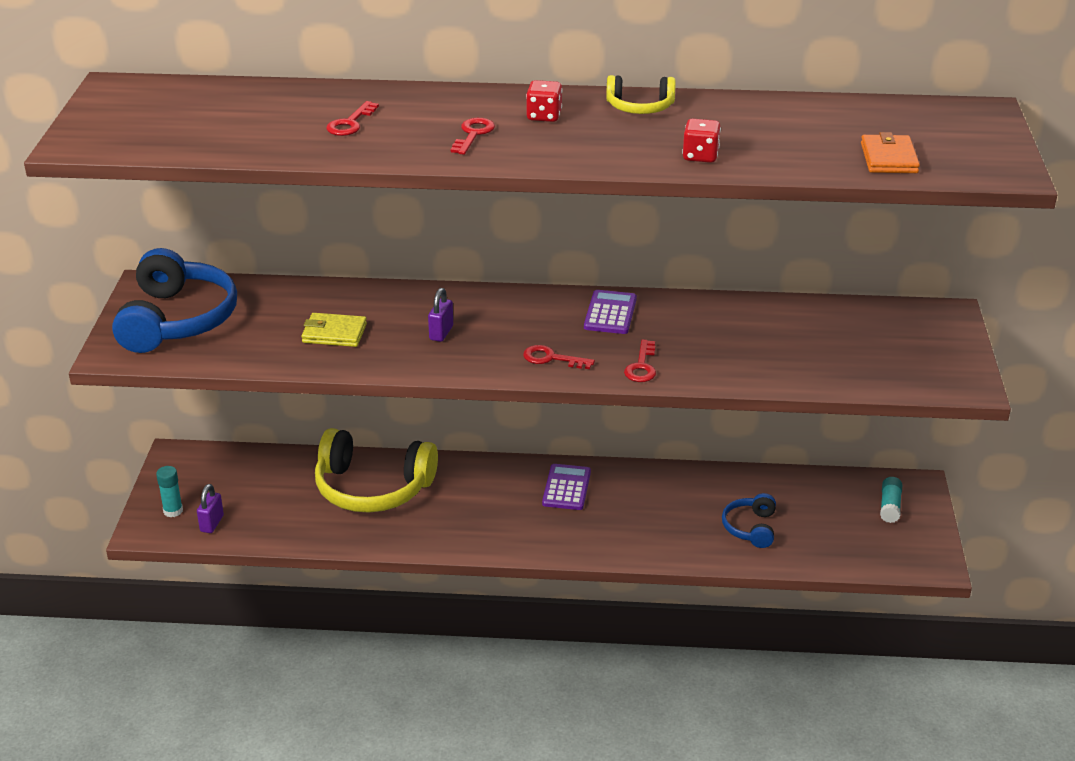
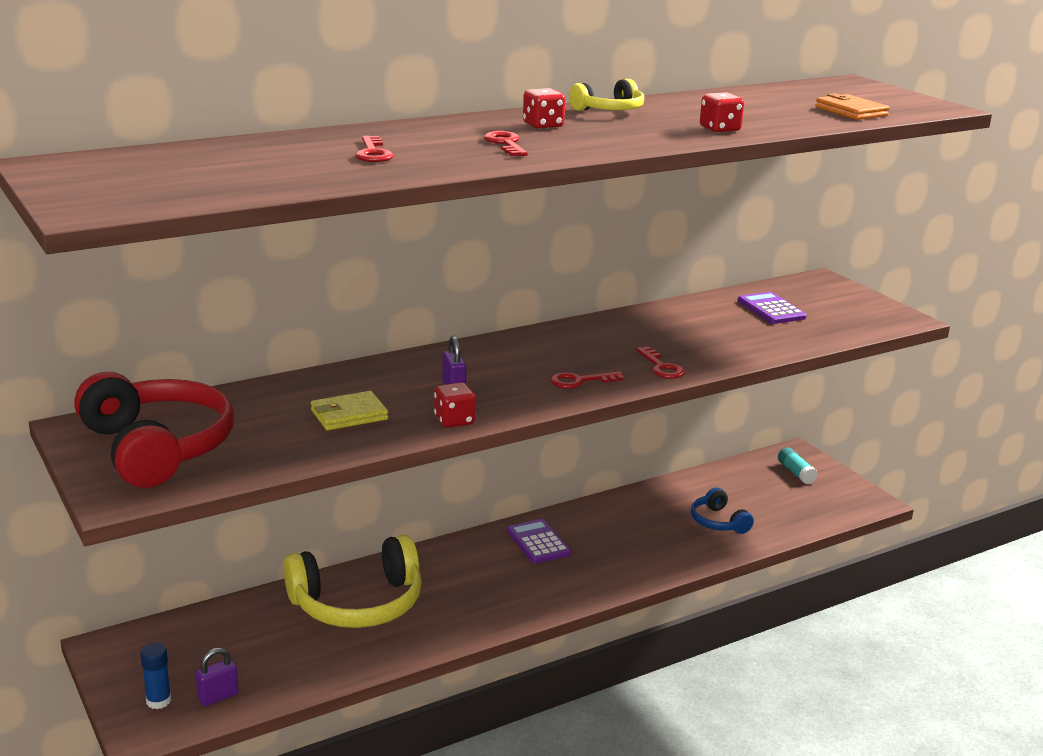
camera: 35 degrees left, 10 degrees down
blue headphones [112,248,237,353] -> red headphones [74,372,234,488]
turquoise glue stick [156,466,183,517] -> blue glue stick [140,643,171,709]
purple padlock [197,484,224,533] -> purple padlock turned 75 degrees clockwise [195,647,239,706]
purple calculator [584,290,637,334] -> purple calculator moved to [738,292,807,324]
none -> red dice [434,382,476,428]

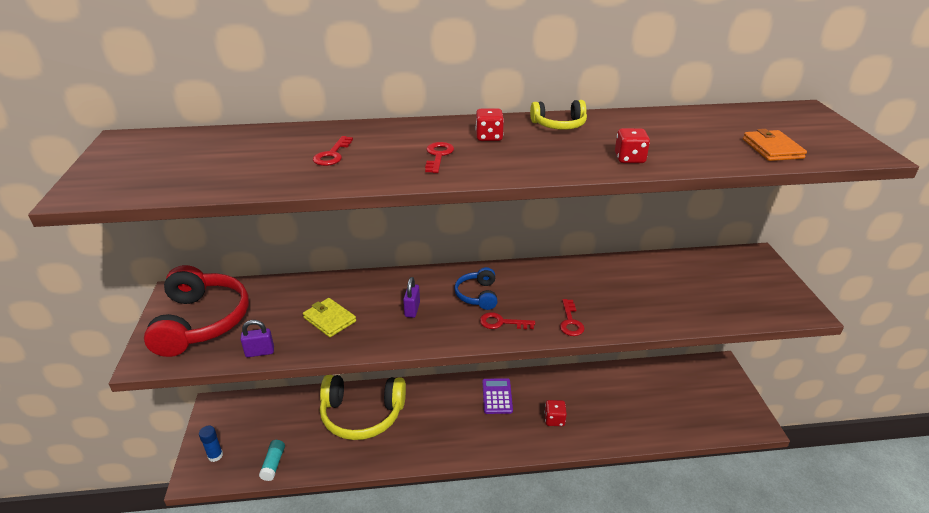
camera: 25 degrees right, 10 degrees up
purple padlock [195,647,239,706] -> purple padlock moved to [240,320,274,357]
yellow wallet [311,391,388,430] -> yellow wallet turned 45 degrees clockwise [303,298,356,337]
red dice [434,382,476,428] -> red dice moved to [544,400,567,426]
blue headphones [691,487,754,534] -> blue headphones moved to [454,267,497,310]
purple calculator [738,292,807,324] -> none
turquoise glue stick [778,447,818,484] -> turquoise glue stick moved to [259,440,285,481]

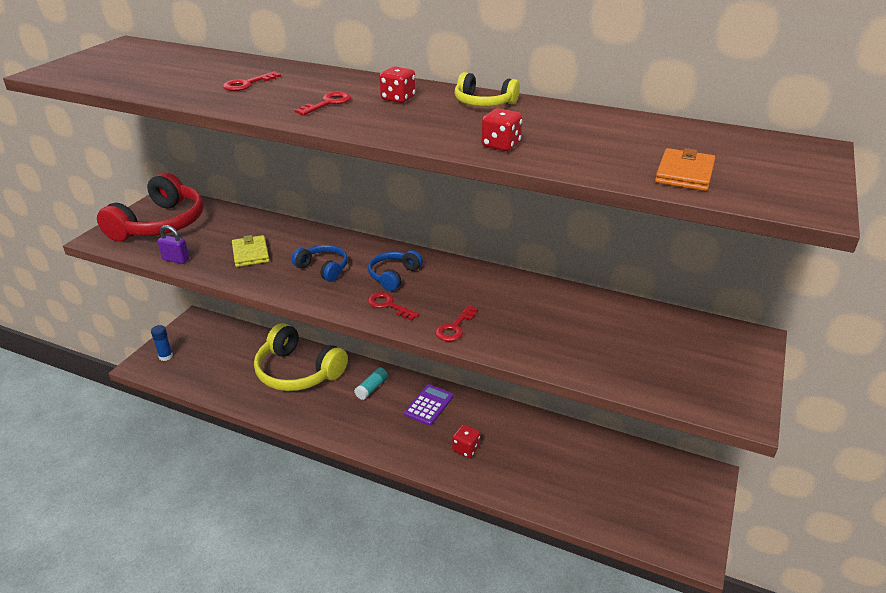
camera: 30 degrees right, 0 degrees up
turquoise glue stick [259,440,285,481] -> turquoise glue stick moved to [354,367,388,400]
purple padlock [403,277,420,318] -> blue headphones [292,245,348,282]

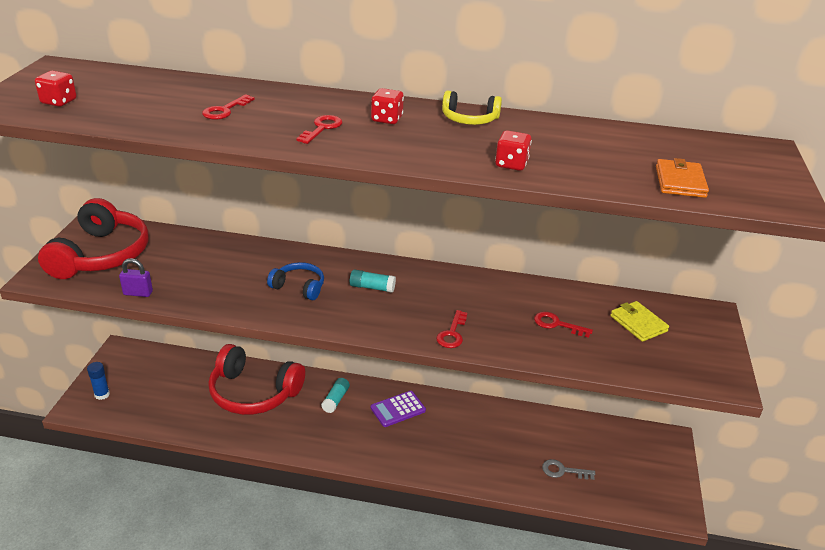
camera: 15 degrees left, 0 degrees up
yellow wallet [232,235,270,267] -> yellow wallet moved to [610,301,669,342]
yellow headphones [254,323,348,391] -> red headphones [208,344,305,415]
blue headphones [368,250,423,291] -> turquoise glue stick [350,269,396,293]
red key [368,292,420,321] -> red key moved to [534,312,593,338]
purple calculator [404,384,454,426] -> purple calculator turned 135 degrees counterclockwise [371,391,426,427]
red dice [452,424,481,458] -> red dice moved to [35,71,77,107]
none -> grey key [542,459,595,480]

